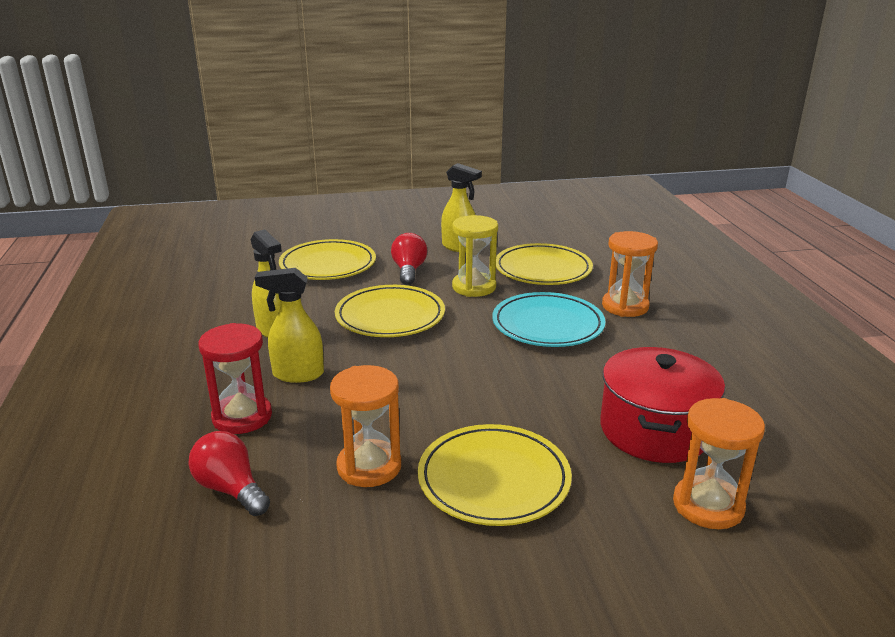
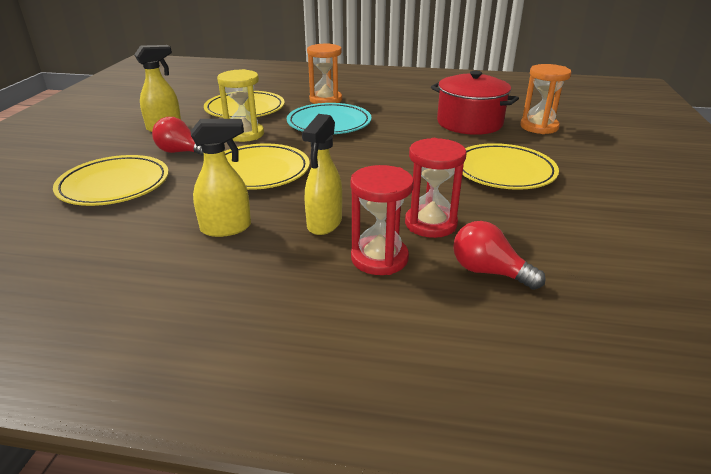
camera: 70 degrees left, 5 degrees up
red light bulb [188,431,270,516] -> red light bulb turned 60 degrees clockwise [453,221,545,290]
orange hourglass [330,365,401,487] -> none
none -> red hourglass [405,138,467,238]

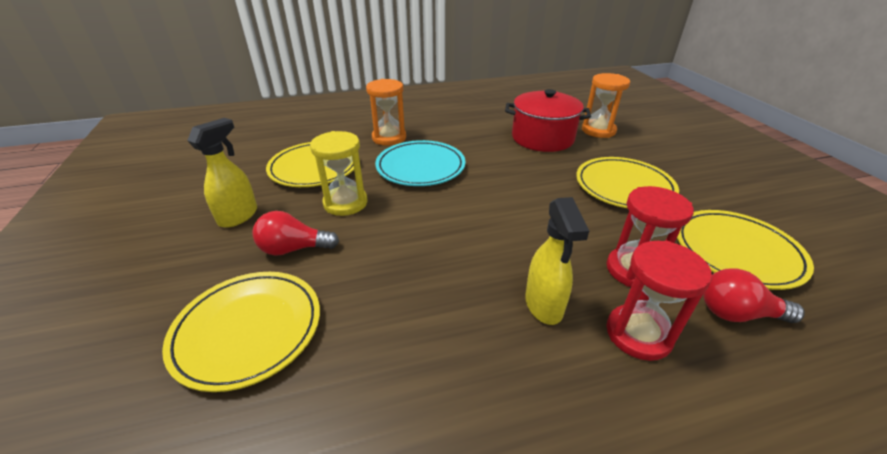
camera: 25 degrees left, 5 degrees up
yellow spray bottle [191,119,251,237] -> none
yellow plate [224,144,310,190] -> yellow plate moved to [677,210,814,290]

